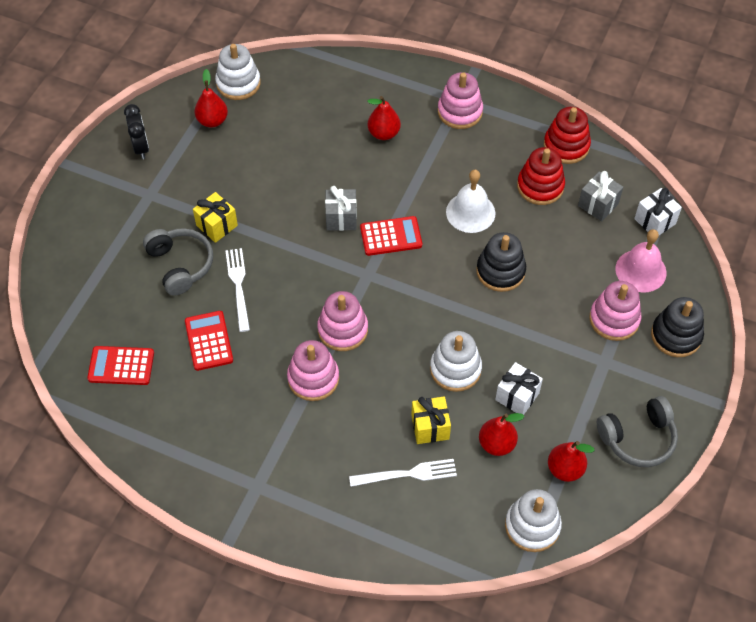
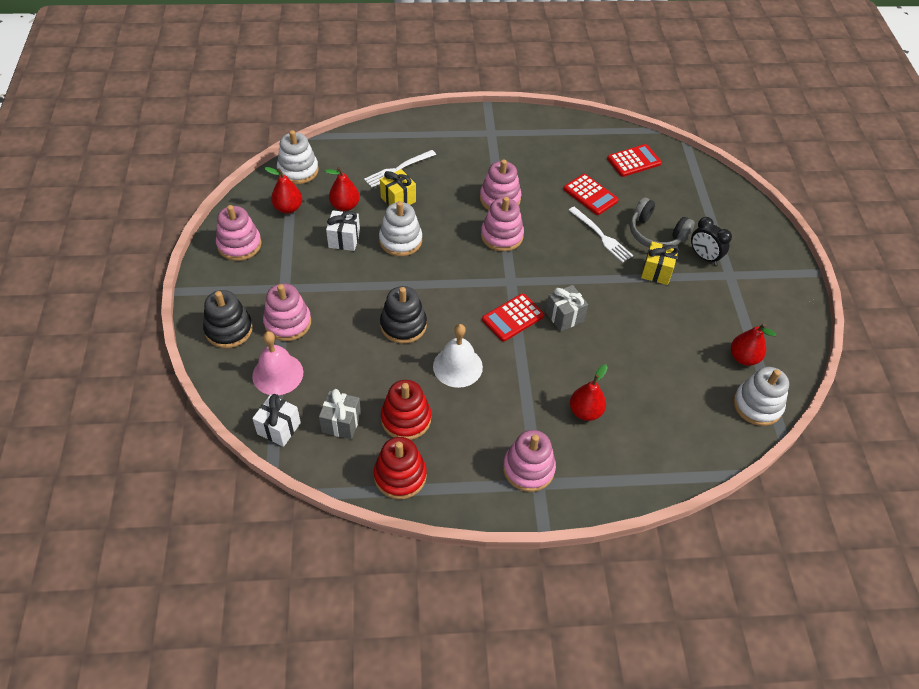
camera: 150 degrees right, 5 degrees down
black clock [124,104,149,159] -> black clock moved to [691,217,732,265]
grey headphones [597,396,678,467] -> pink stacking toy [216,205,262,261]

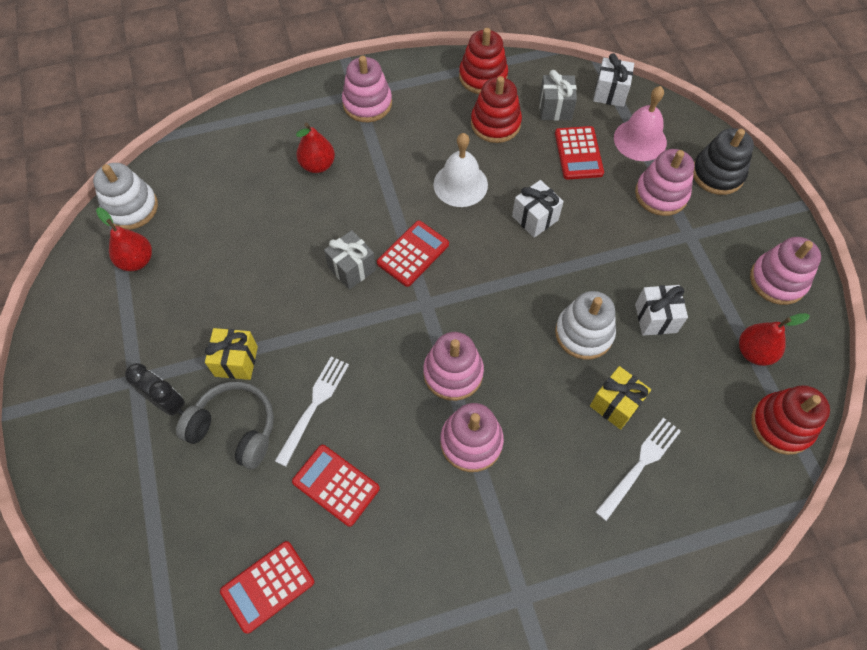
camera: 170 degrees right, 10 degrees up
white stacking toy [277,130,318,184] -> red stacking toy [751,385,830,455]
red pear [325,167,360,211] -> none
black stacking toy [380,286,427,344] -> white gift [512,180,564,238]
white fork [569,206,633,263] -> white fork turned 75 degrees clockwise [275,356,349,467]
none -> red calculator [555,126,604,180]

